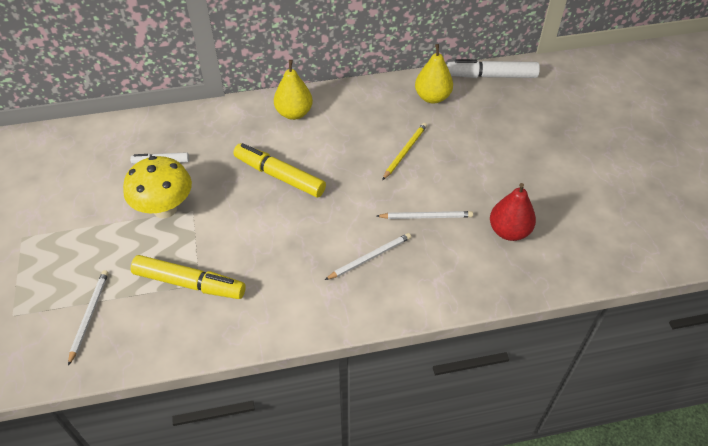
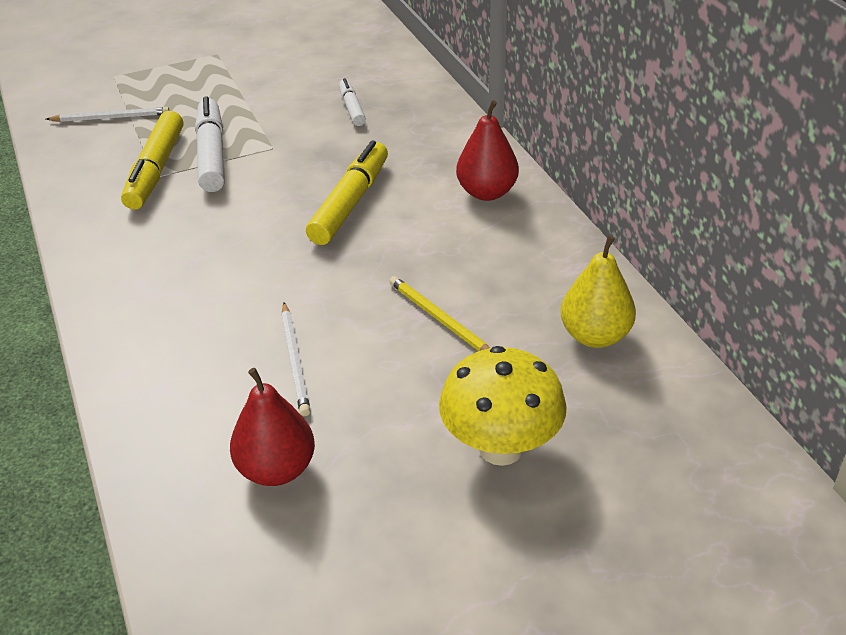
camera: 80 degrees right, 10 degrees down
yellow mushroom [123,156,192,218] -> yellow mushroom moved to [439,346,567,466]
yellow pear [274,60,313,120] -> red pear [456,100,519,201]
white pencil [325,233,411,280] -> none
yellow pencil [382,123,427,180] -> yellow pencil turned 150 degrees counterclockwise [389,276,490,351]
white marker [447,59,540,78] -> white marker moved to [195,96,225,192]

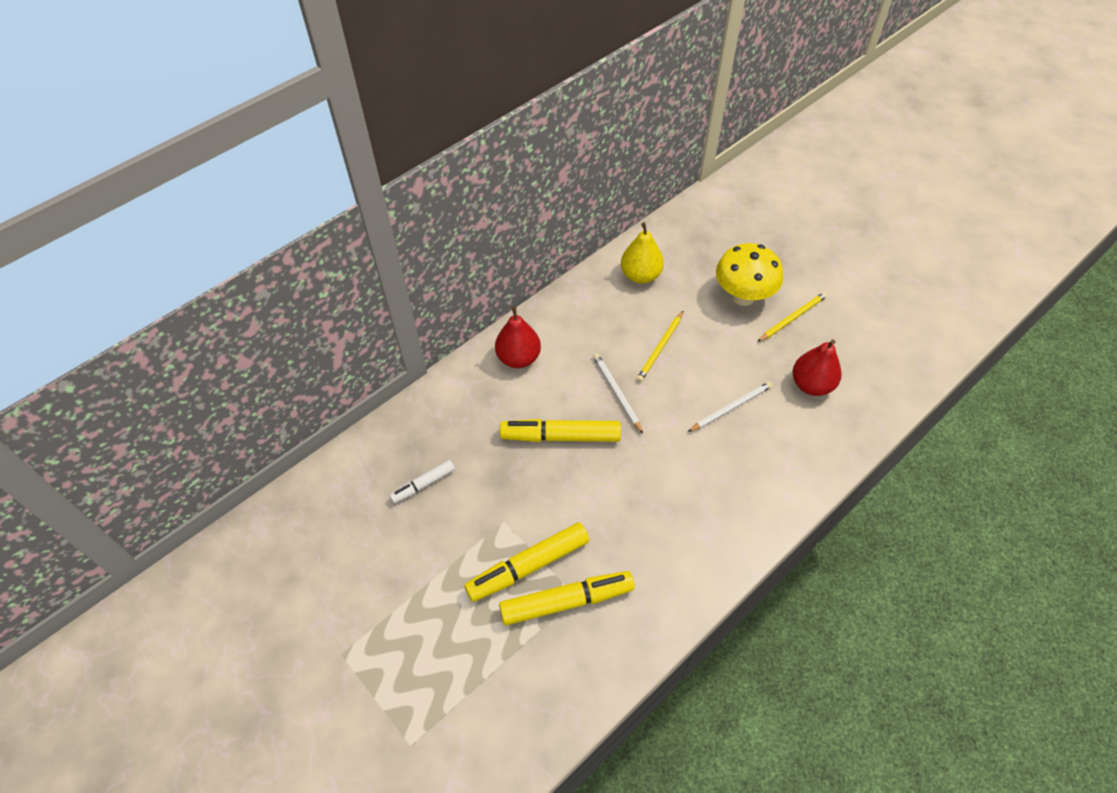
camera: 110 degrees left, 15 degrees up
white pencil [46,107,170,122] -> white pencil moved to [593,354,643,434]
white marker [195,96,225,192] -> yellow marker [464,522,589,602]
none -> yellow pencil [757,292,827,342]

